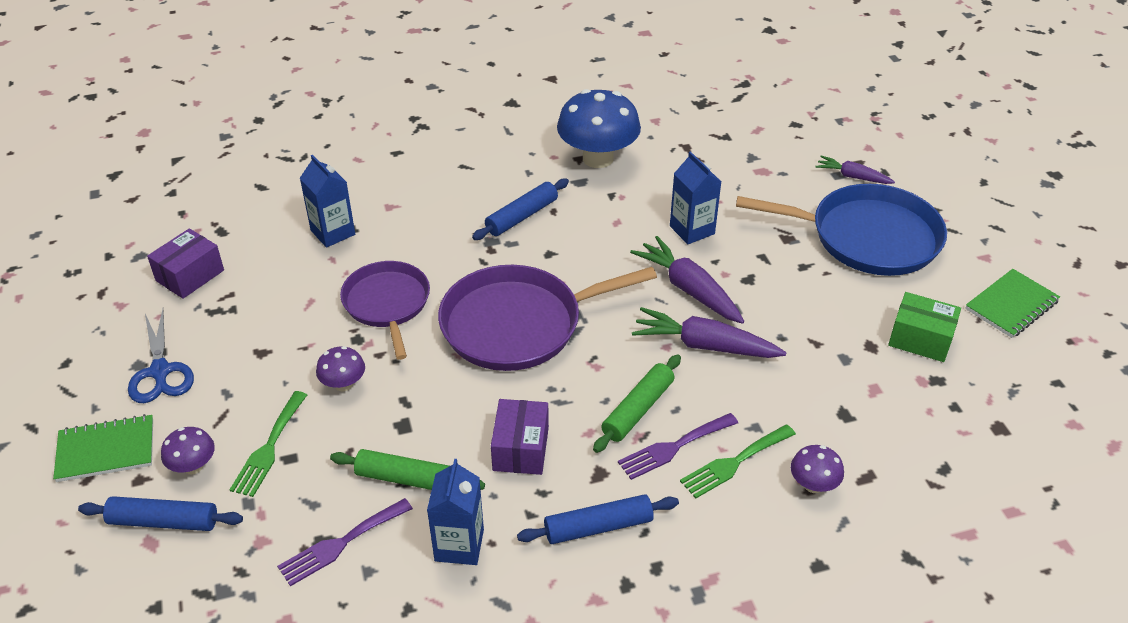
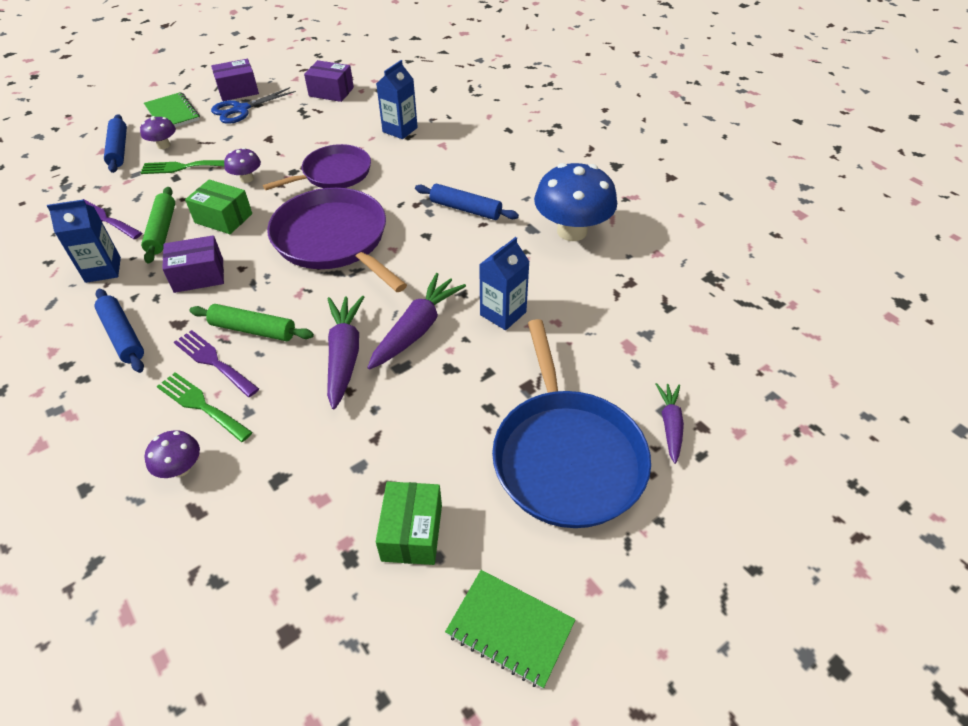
camera: 70 degrees right, 5 degrees up
none -> green box [185,179,252,234]
none -> purple box [211,59,259,101]

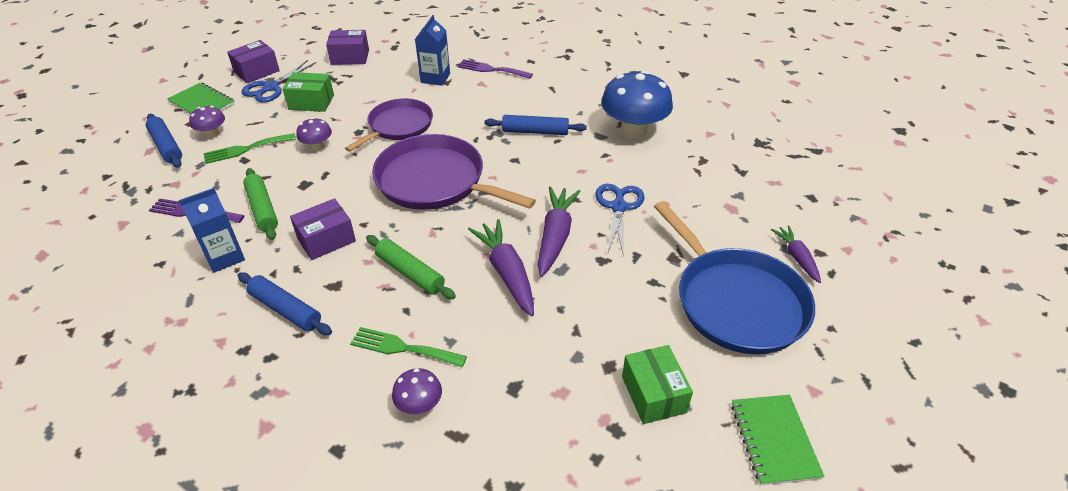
camera: 20 degrees left, 5 degrees down
purple fork [174,330,259,397] -> purple fork moved to [458,59,533,79]
green box [185,179,252,234] -> green box moved to [282,72,334,112]
green rolling pin [190,304,314,341] -> green rolling pin turned 45 degrees clockwise [366,235,456,299]
green notebook [445,570,576,689] -> green notebook turned 75 degrees clockwise [731,395,825,485]
blue carton [479,237,530,330] -> blue scissors [595,184,644,257]

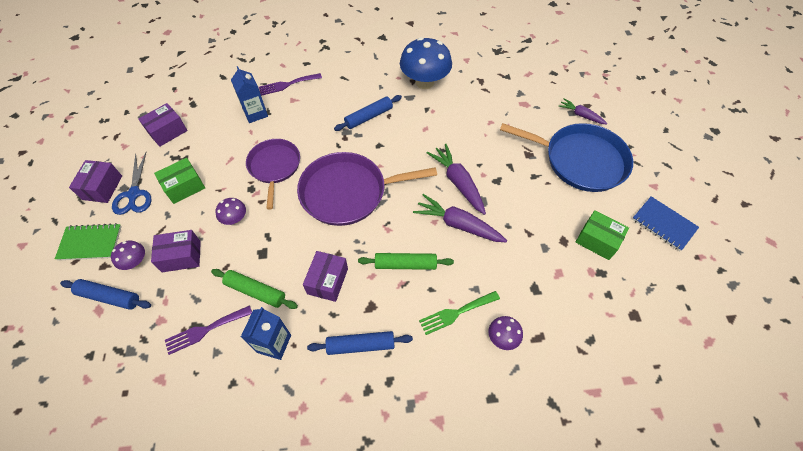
camera: 40 degrees left, 15 degrees up
green fork [204,133,296,164] -> purple box [151,230,201,272]
blue scissors [595,184,644,257] -> none
green notebook [731,395,825,485] -> blue notebook [632,196,699,251]

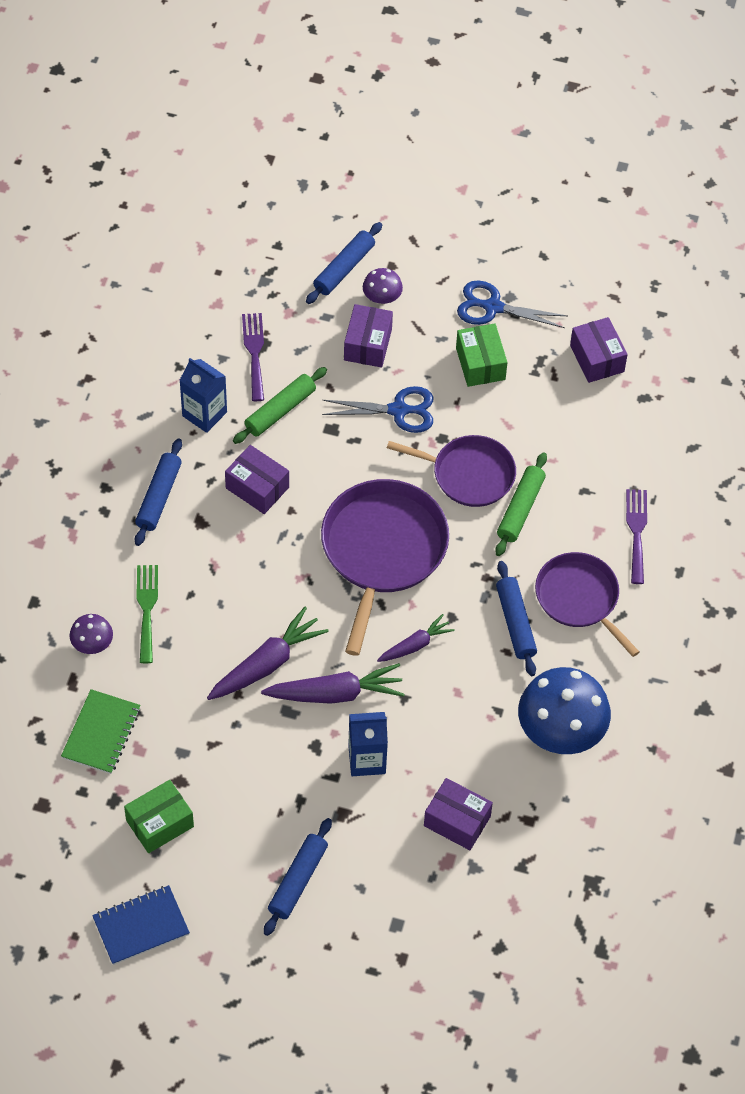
camera: 110 degrees right, 0 degrees up
green notebook [55,223,122,260] -> green notebook moved to [61,689,141,774]
purple box [69,160,122,203] -> purple box moved to [424,778,493,850]
purple mushroom [215,198,246,225] -> blue scissors [322,386,434,433]
blue carton [231,66,268,123] -> blue carton moved to [348,712,388,776]
green rolling pin [358,253,454,270] -> green rolling pin moved to [495,452,547,556]
blue pan [500,123,633,192] -> blue rolling pin [264,818,332,936]
purple carrot [558,98,608,124] -> purple carrot moved to [377,614,455,662]
none -> purple pan [535,552,639,657]

